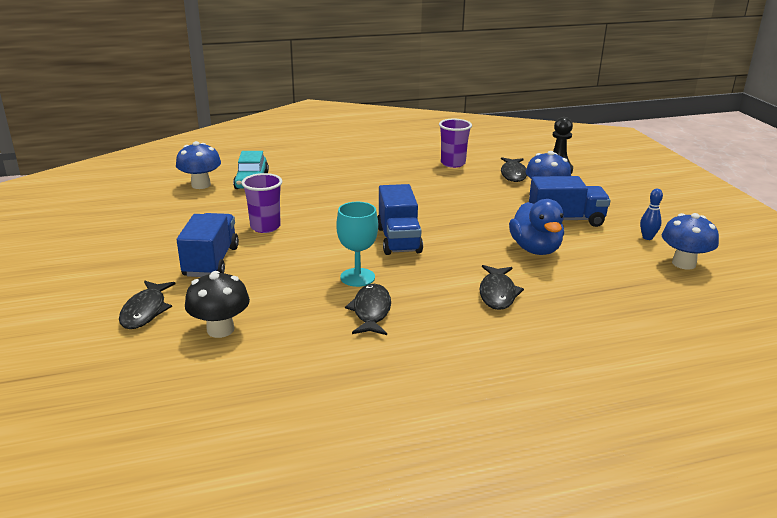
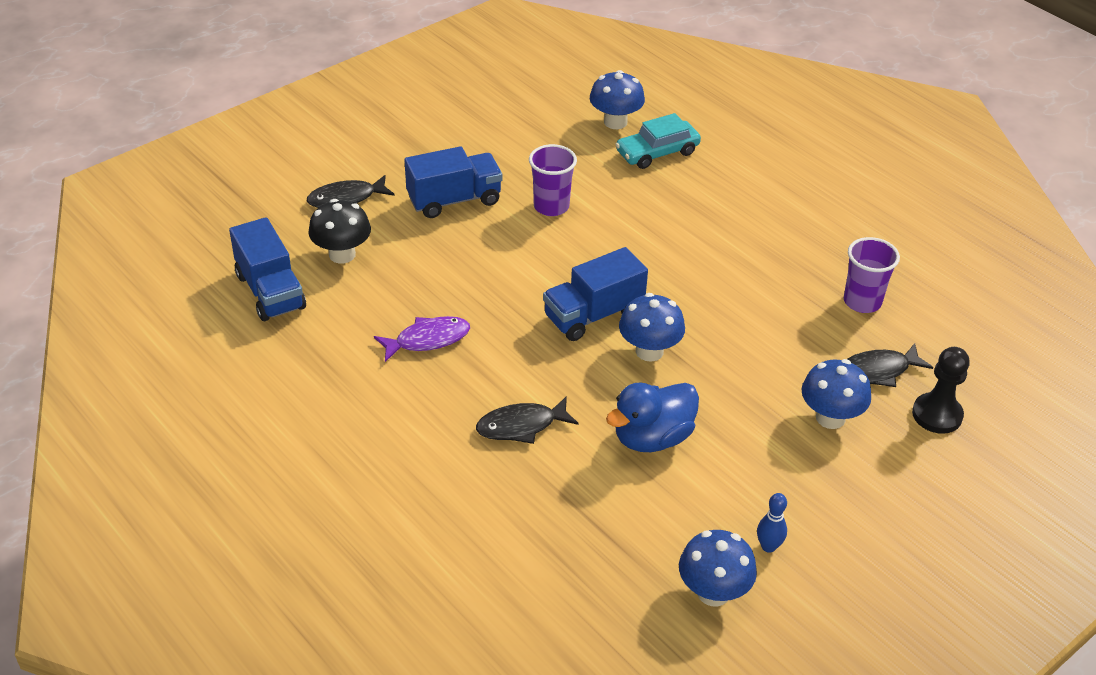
camera: 65 degrees right, 15 degrees up
turquoise goblet [336,202,378,287] -> none
black fish [345,284,391,335] -> purple fish [374,316,470,362]
blue truck [529,176,611,227] -> blue truck moved to [229,217,306,321]
none -> blue mushroom [619,293,685,362]

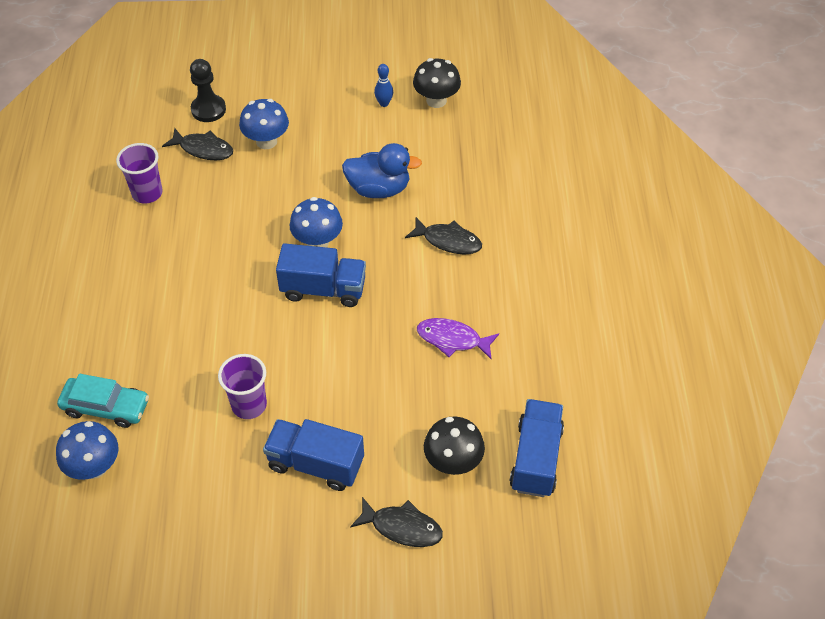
camera: 140 degrees left, 10 degrees up
blue mushroom [679,530,757,607] -> black mushroom [413,58,461,108]

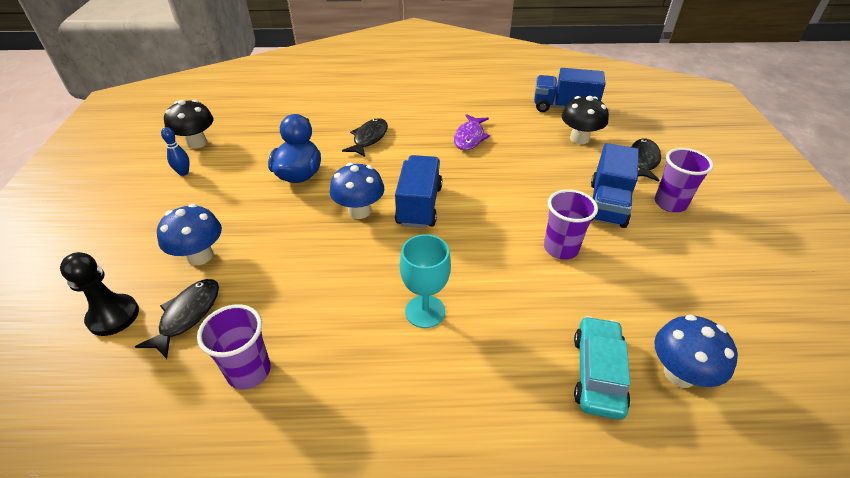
camera: 90 degrees left, 10 degrees down
none -> turquoise goblet [400,234,451,328]
none -> purple cup [655,148,714,212]

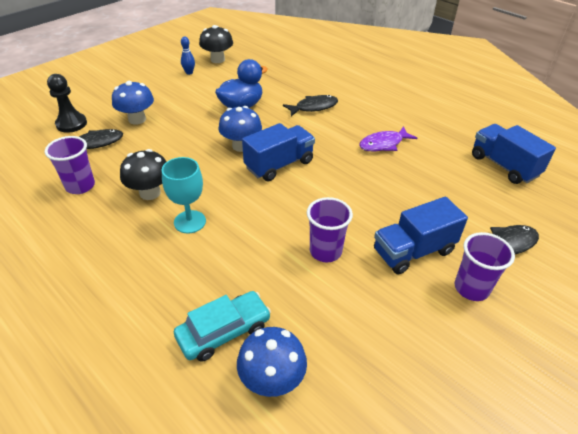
camera: 45 degrees right, 0 degrees up
black mushroom [562,96,609,144] -> black mushroom moved to [120,149,167,200]

